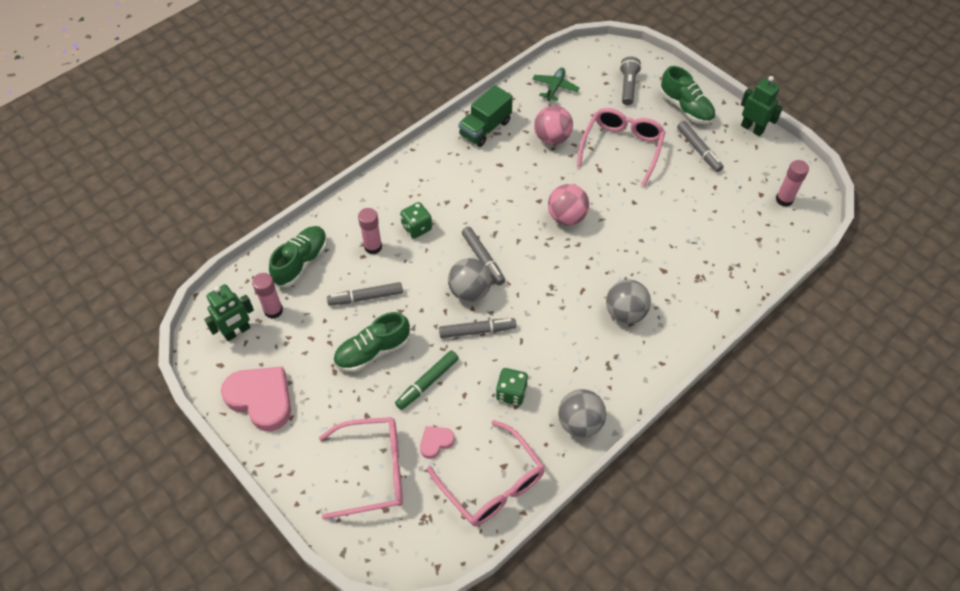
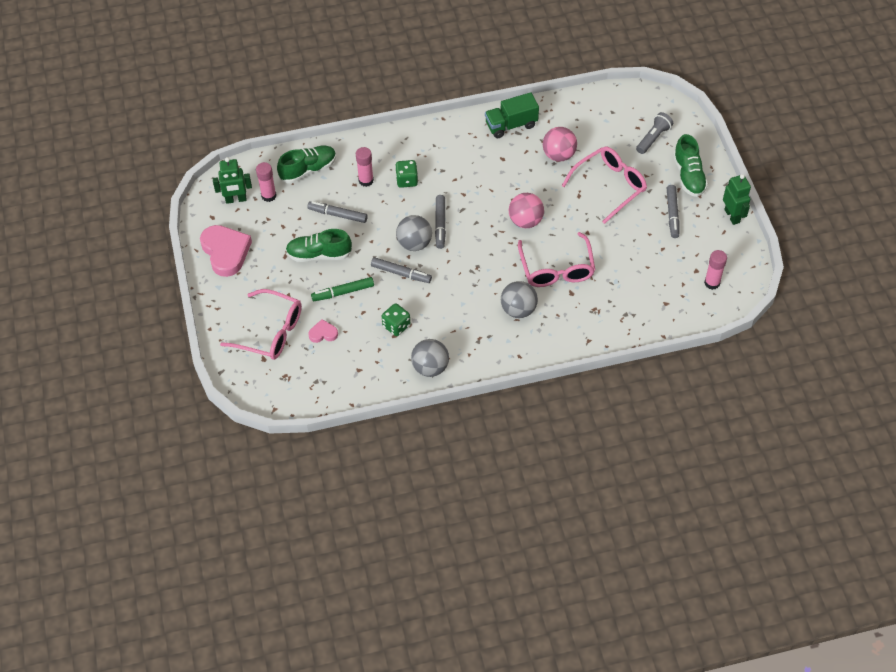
camera: 30 degrees right, 0 degrees up
pink glasses [427,420,545,526] -> pink glasses moved to [518,232,595,287]
green plane [532,68,580,101] -> none

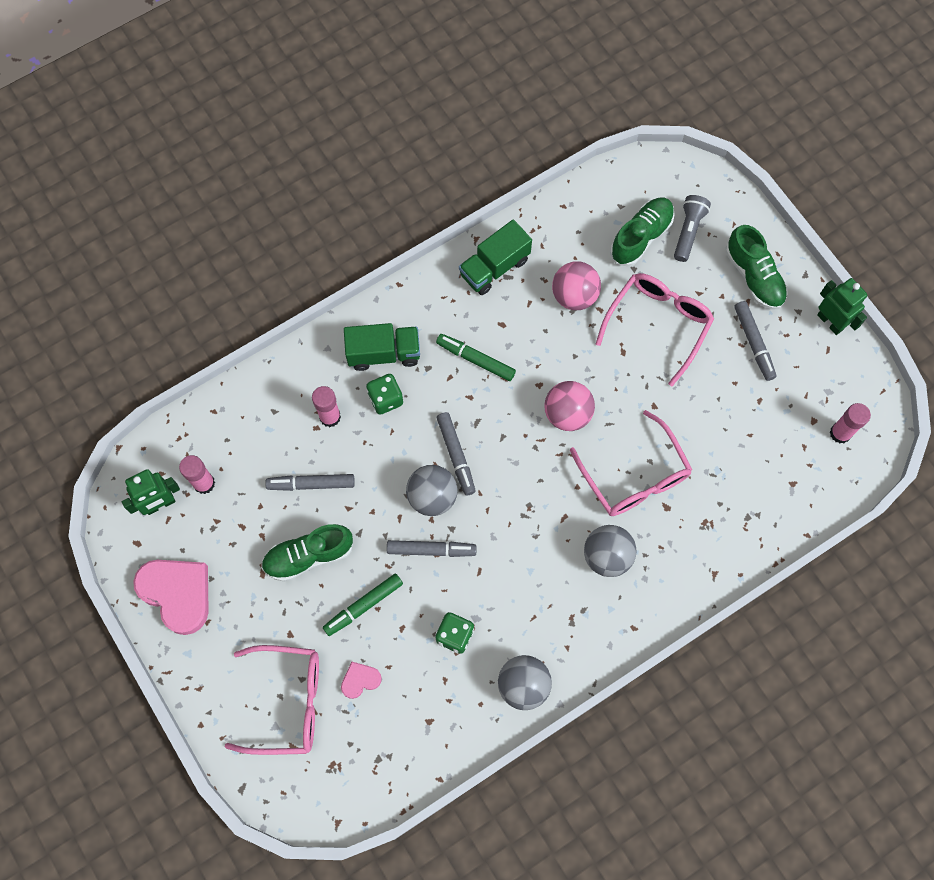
camera: 20 degrees left, 15 degrees up
green shoe [277,146,336,183] -> green shoe moved to [610,198,675,267]
none -> green truck [344,323,420,371]
none -> green marker [436,334,516,381]

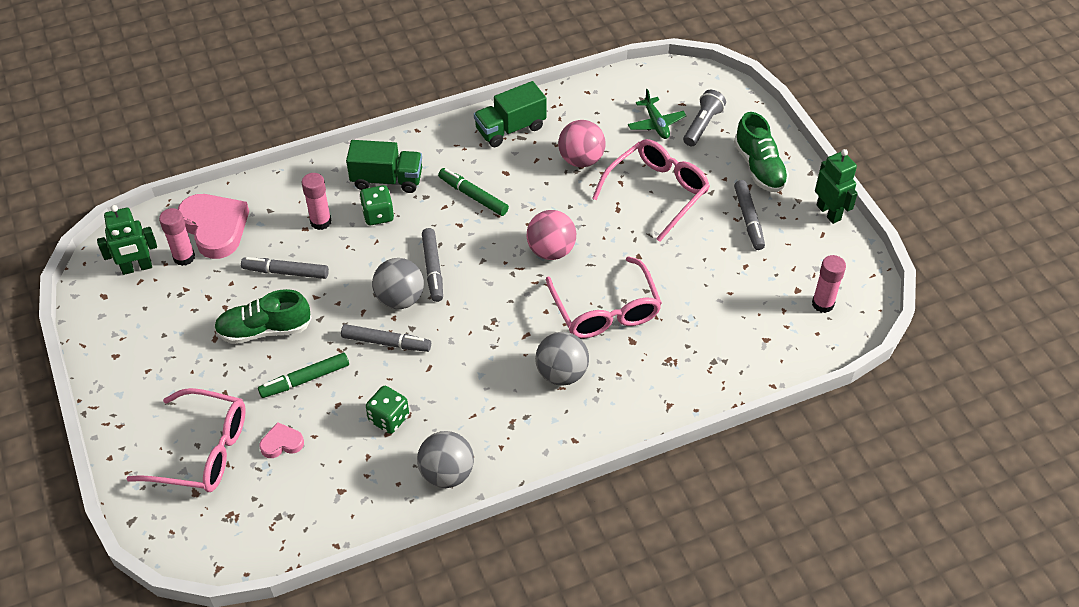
camera: 10 degrees right, 20 degrees down
pink heart [133,560,209,635] -> pink heart moved to [178,194,249,259]
green shoe [610,198,675,267] -> green plane [628,89,686,139]

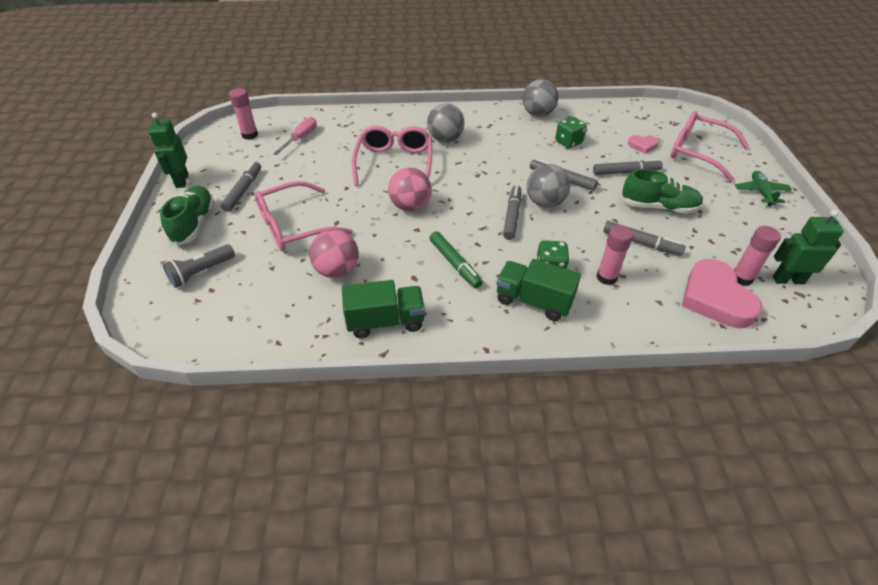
camera: 160 degrees left, 5 degrees down
green marker [258,353,349,398] -> grey marker [593,159,663,175]
green plane [628,89,686,139] -> green plane moved to [735,171,792,206]
none -> pink screwdriver [273,117,317,155]

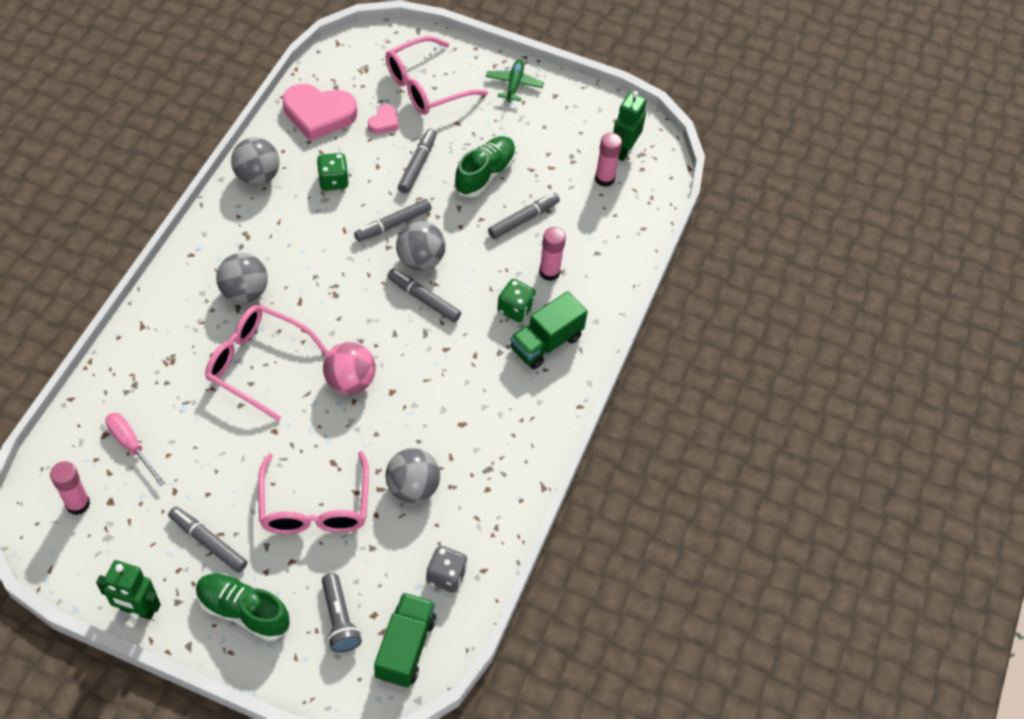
camera: 70 degrees left, 10 degrees up
pink ball [309,229,359,278] -> grey ball [386,448,440,503]
green truck [342,280,425,338] -> green truck moved to [374,593,436,687]
green marker [430,231,483,288] -> none
pink heart [681,259,762,328] -> pink heart moved to [283,84,357,141]
green plane [735,171,792,206] -> green plane turned 75 degrees clockwise [486,60,544,102]
none -> grey dice [427,546,467,593]

